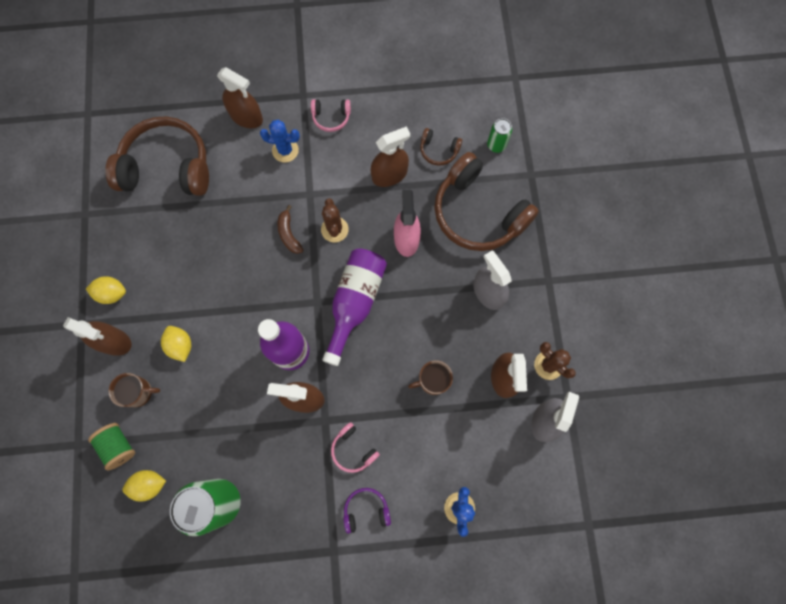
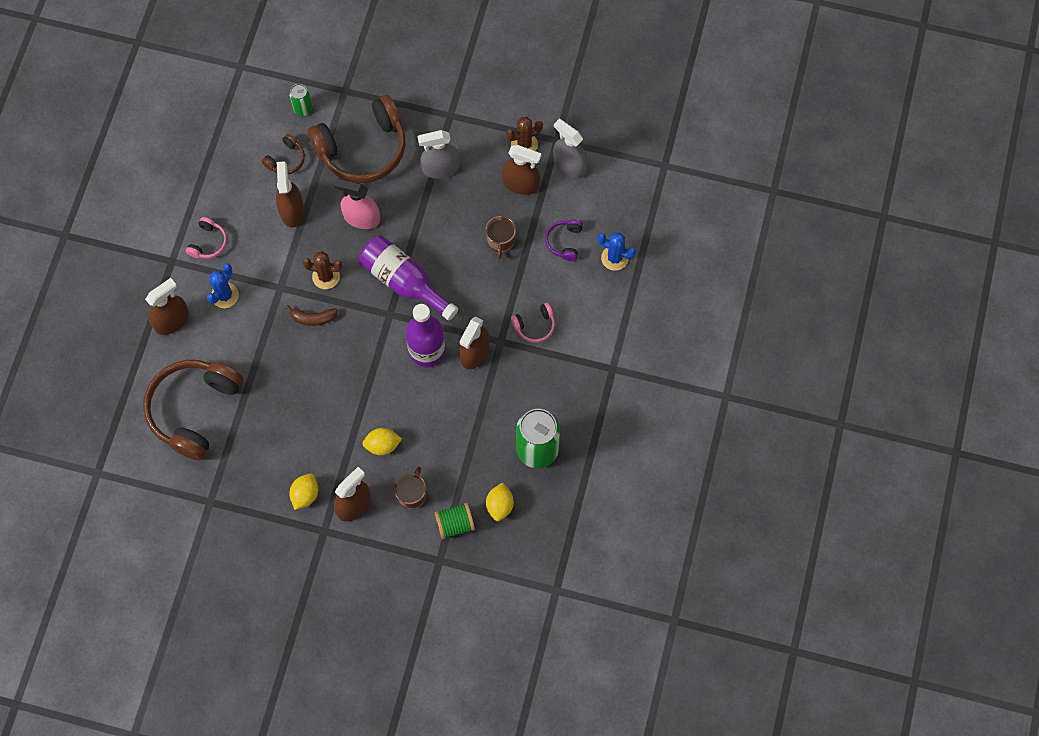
camera: 70 degrees left, 5 degrees down
purple headphones [343,488,391,534] -> purple headphones moved to [545,219,583,261]

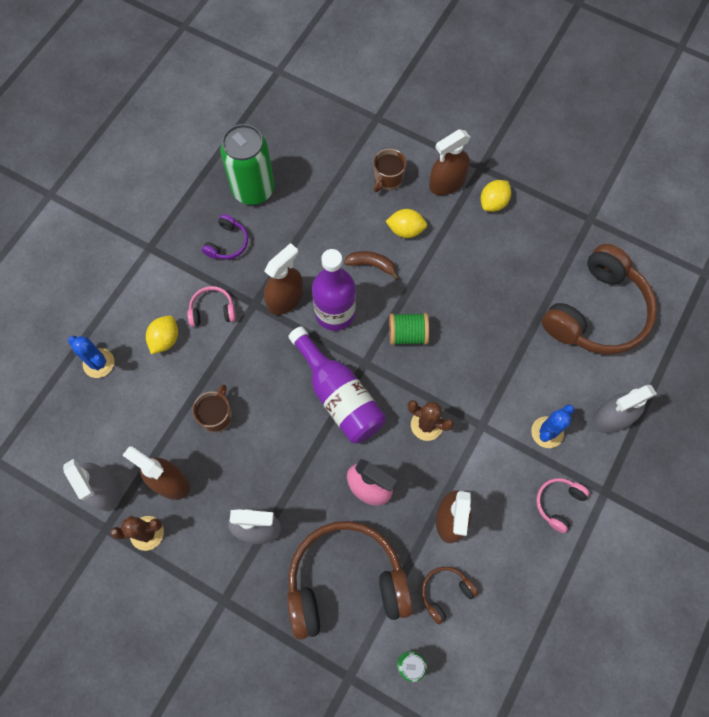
camera: 165 degrees left, 0 degrees up
brown spray bottle [145,278,189,335] -> grey spray bottle [592,385,657,433]
brown banana [285,305,338,326] -> brown banana moved to [344,251,399,280]
green spool [435,503,475,539] -> green spool moved to [389,313,429,345]
yellow lemon [486,482,514,521] -> yellow lemon moved to [146,315,178,354]
purple headphones [545,219,583,261] -> purple headphones moved to [202,214,248,259]

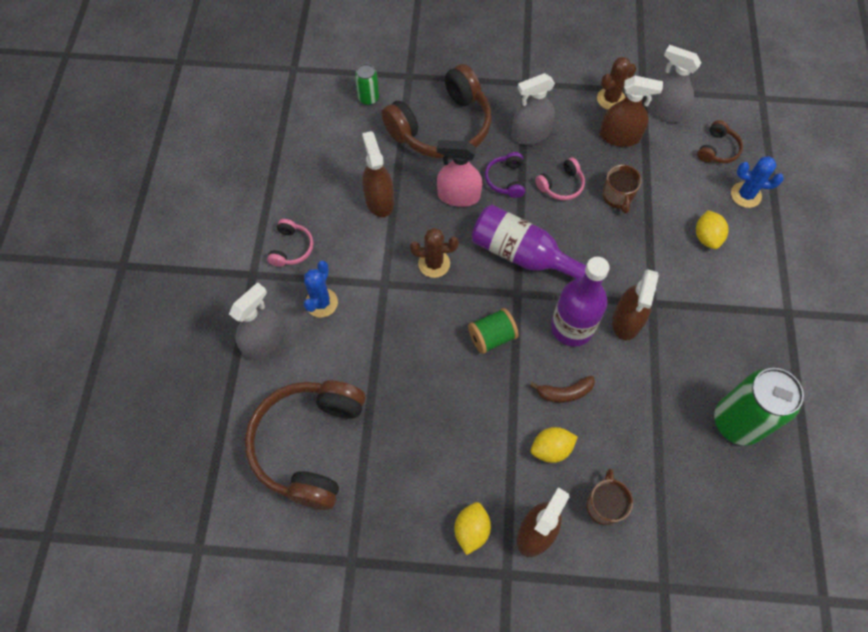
camera: 155 degrees right, 5 degrees down
pink headphones [188,286,236,327] -> pink headphones moved to [535,158,585,200]
purple headphones [202,214,248,259] -> purple headphones moved to [485,152,525,198]
brown headphones [422,567,478,625] -> brown headphones moved to [697,120,743,163]

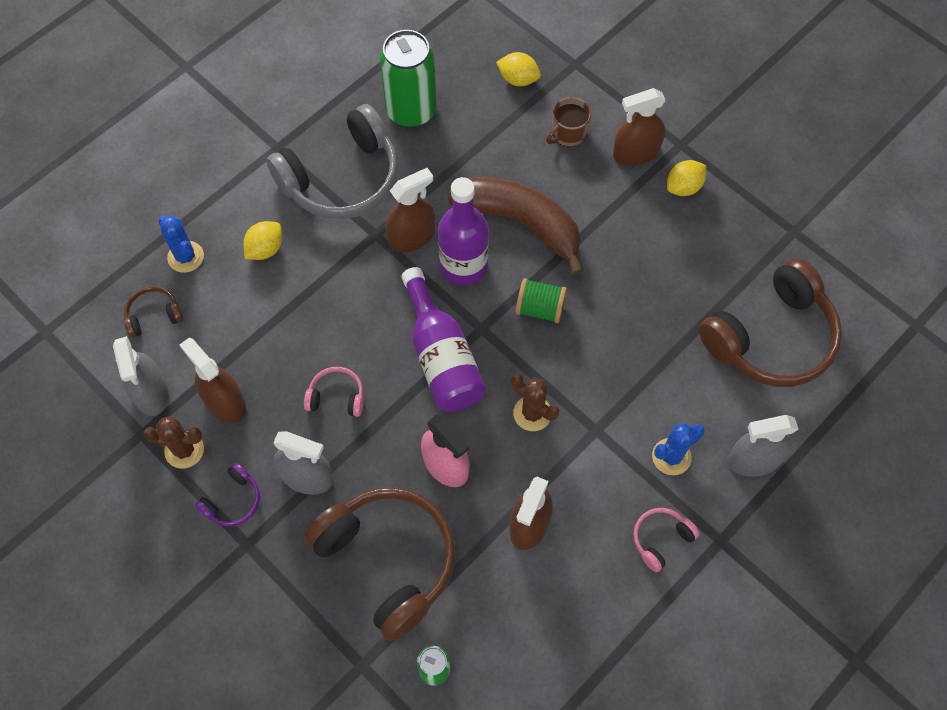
camera: 140 degrees left, 0 degrees up
brown headphones [382,64,491,159] -> brown headphones turned 45 degrees clockwise [304,487,456,641]
purple headphones [485,152,525,198] -> purple headphones moved to [195,463,260,526]
brown banana [530,376,595,403] -> brown banana [448,177,584,276], size x2.30
yellow lemon [531,427,578,463] -> yellow lemon moved to [496,52,541,86]
brown mug [602,165,642,214] -> none
none -> grey headphones [266,104,398,219]

